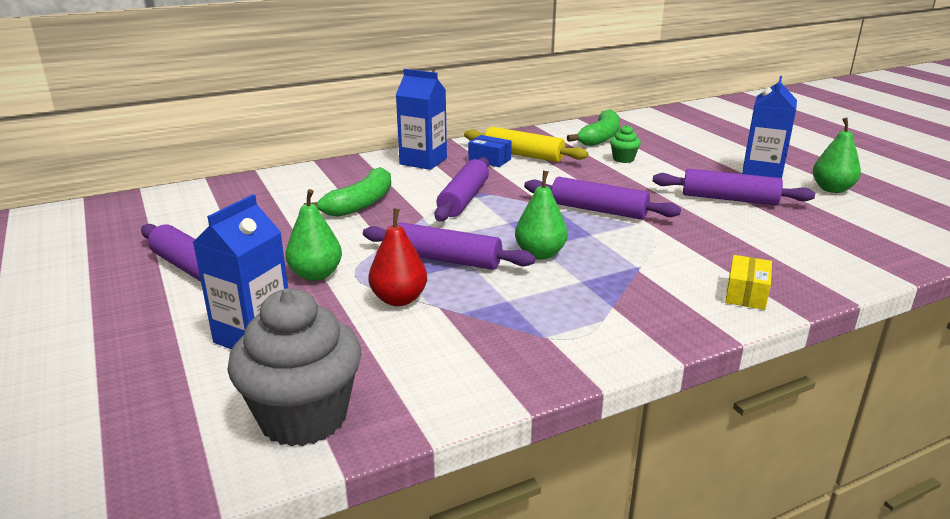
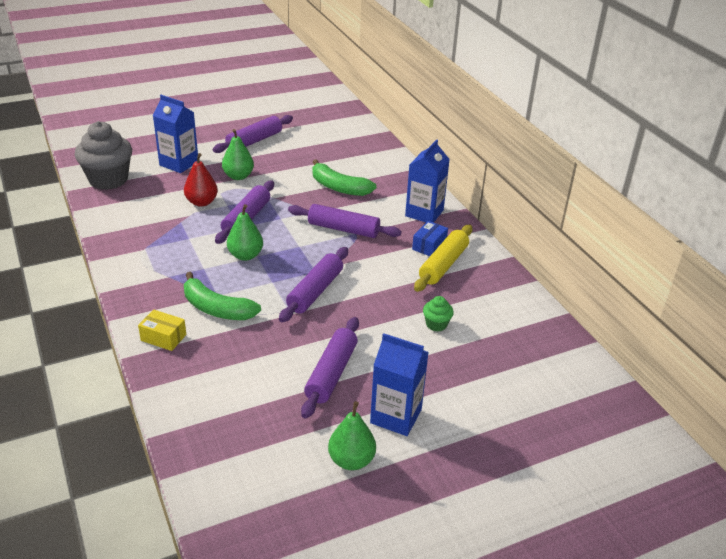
camera: 90 degrees right, 10 degrees up
green banana [567,109,620,146] -> green banana moved to [184,272,261,320]

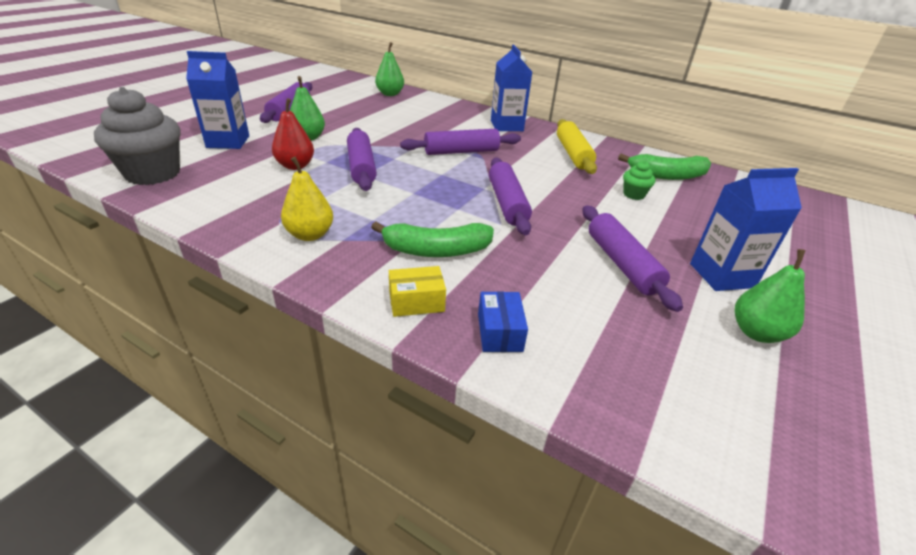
camera: 35 degrees left, 0 degrees up
green pear [227,204,263,261] -> green pear moved to [375,42,404,96]
green banana [312,159,377,196] -> green banana moved to [618,154,711,180]
blue box [412,221,448,256] -> blue box moved to [478,291,528,352]
none -> yellow pear [281,156,333,241]

